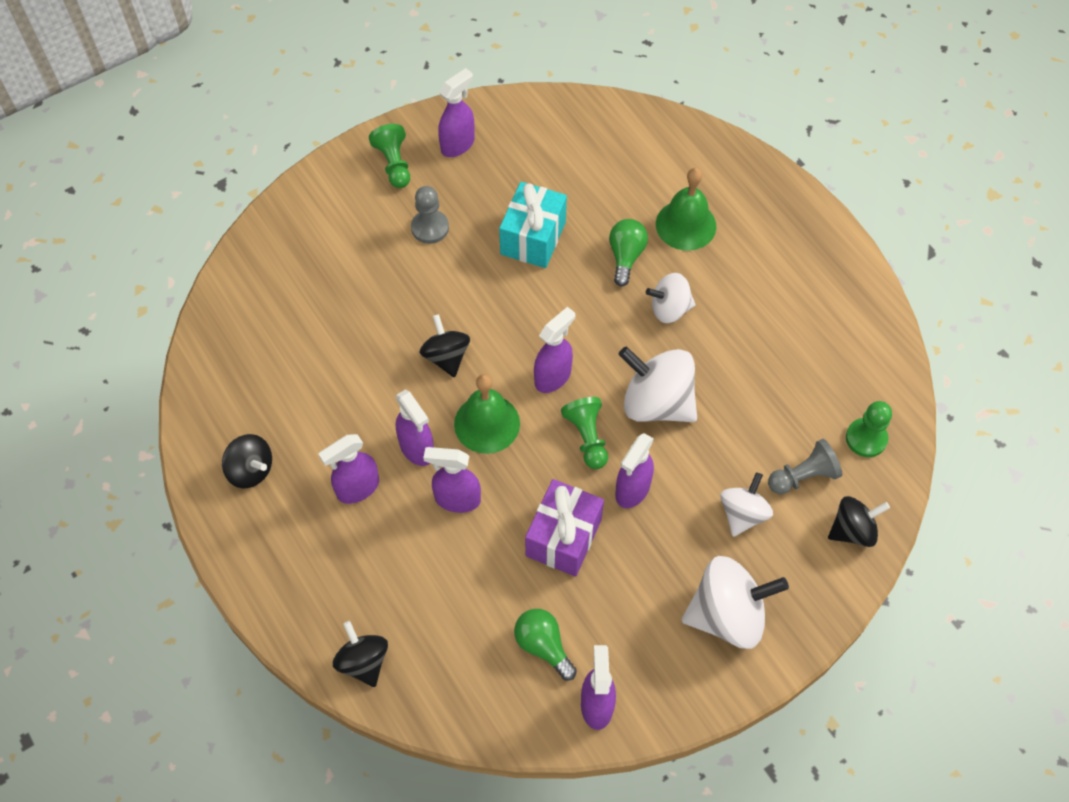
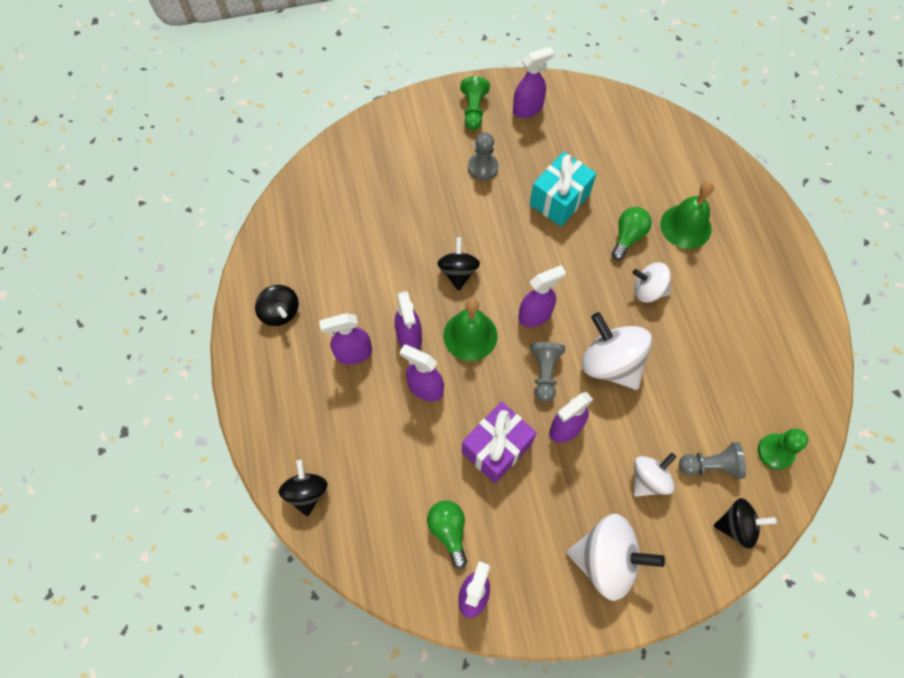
camera: 20 degrees right, 5 degrees up
green pawn [561,397,608,469] -> grey pawn [530,342,565,402]

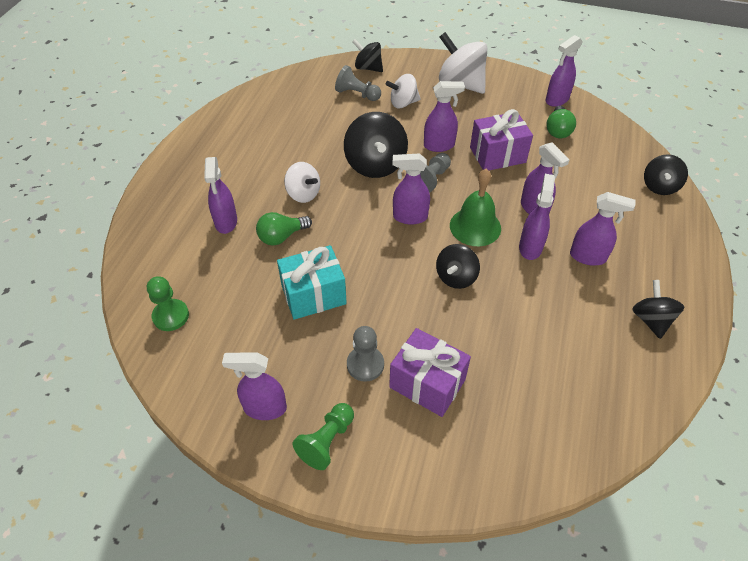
camera: 150 degrees left, 15 degrees down
white spinning top [582,312,652,390] -> black spinning top [344,112,408,178]
green bell [660,182,714,249] -> purple spray bottle [204,157,237,234]
green pawn [758,429,808,470] -> green pawn moved to [147,276,189,331]
none -> purple gift [389,328,471,417]

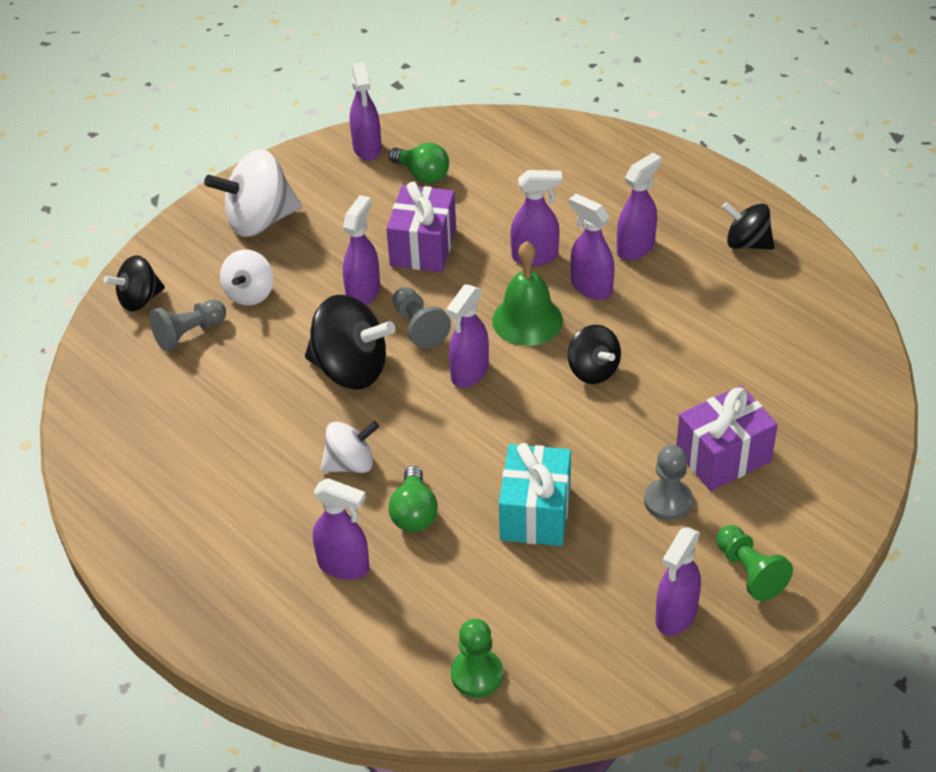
camera: 60 degrees left, 5 degrees down
black spinning top [644,154,688,195] -> none

